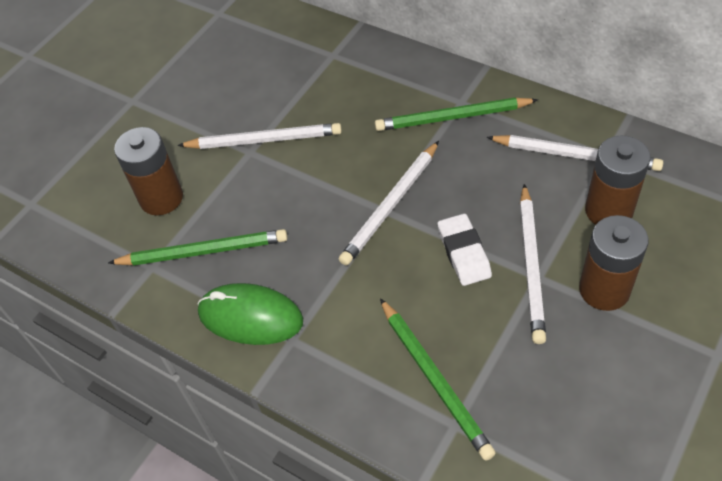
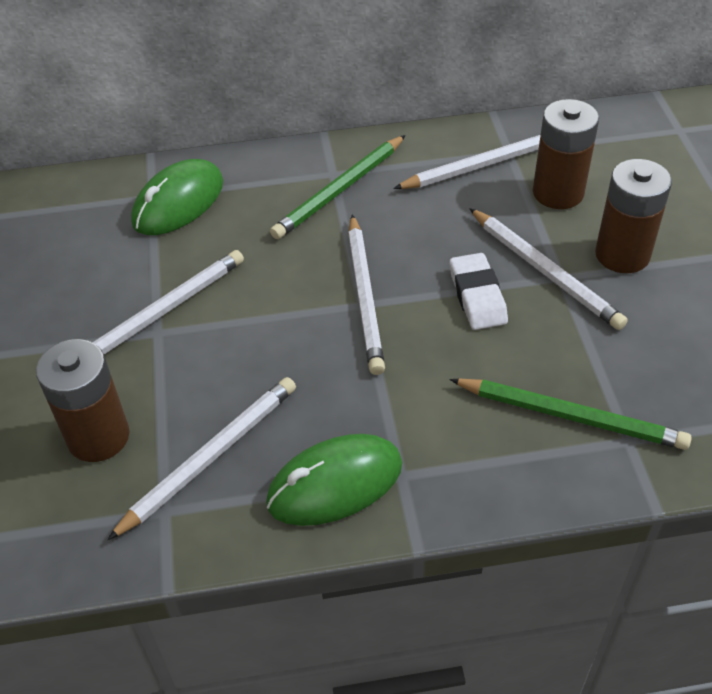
camera: 45 degrees left, 5 degrees down
green pencil [108,229,288,266] -> white pencil [107,377,296,540]
white eraser [438,214,492,286] -> white eraser turned 45 degrees clockwise [450,253,508,330]
none -> green mouse [131,159,223,235]

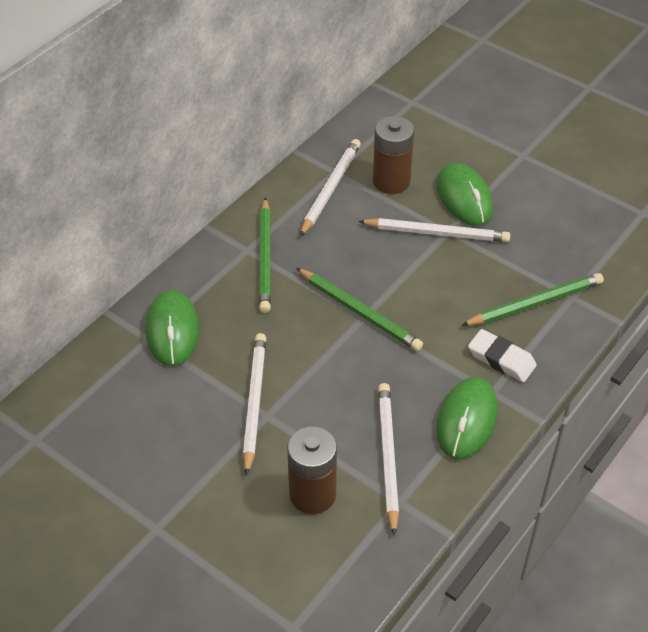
camera: 45 degrees left, 0 degrees up
white pencil [348,214,385,375] -> green pencil [296,268,423,351]
white eraser [450,253,508,330] -> white eraser moved to [468,329,537,382]
brown battery [595,159,672,273] -> green mouse [437,163,493,226]

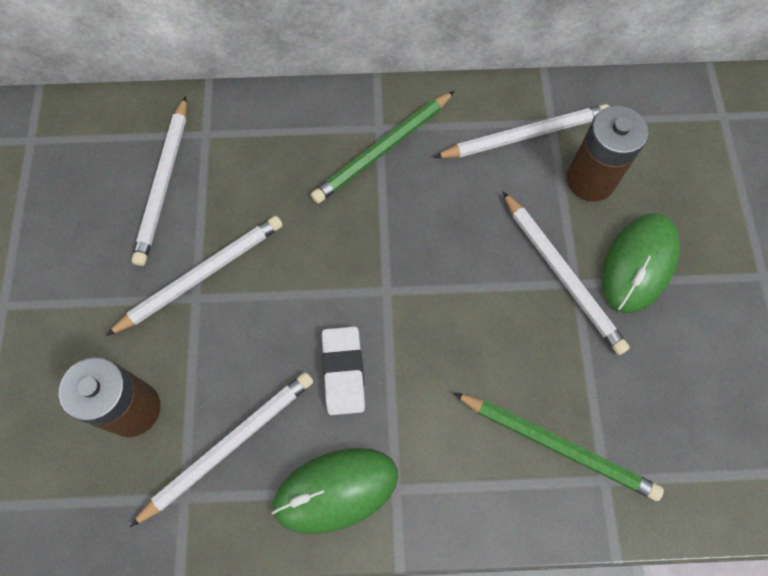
camera: 50 degrees right, 20 degrees up
green mouse [146,290,199,366] -> none
green pencil [296,268,423,351] -> none
white eraser [468,329,537,382] -> white eraser moved to [322,327,365,415]
none -> white pencil [131,96,187,266]

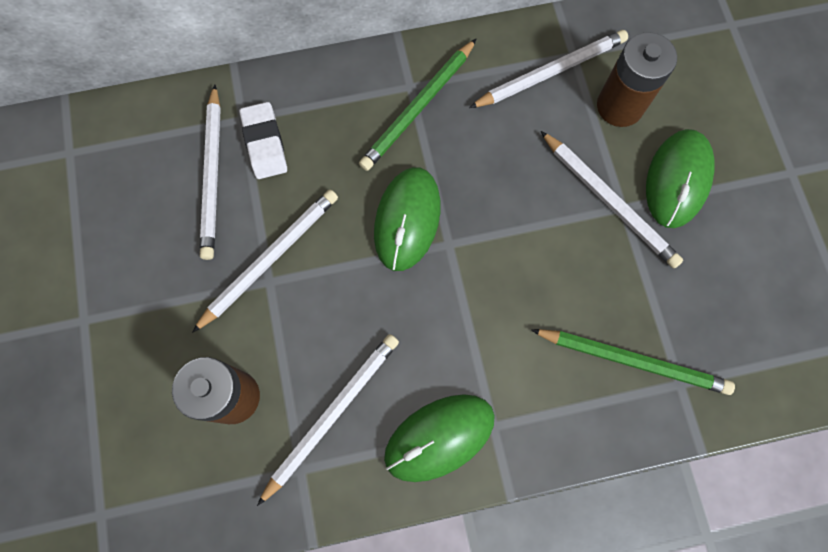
camera: 10 degrees left, 5 degrees up
white eraser [322,327,365,415] -> white eraser moved to [239,102,287,179]
none -> green mouse [374,167,440,271]

